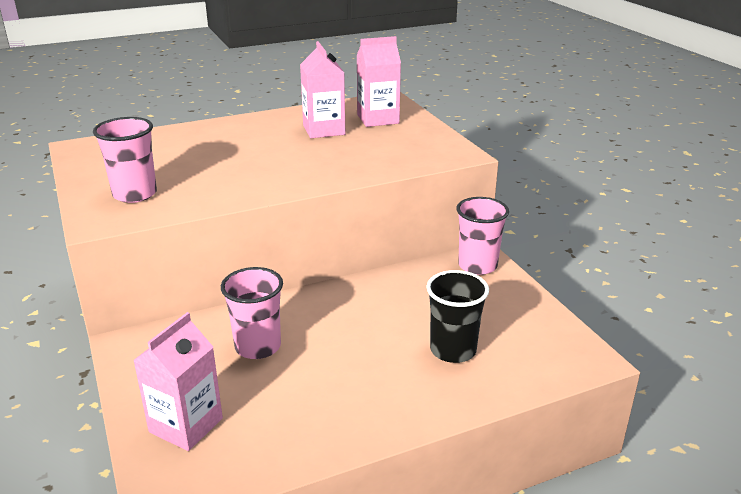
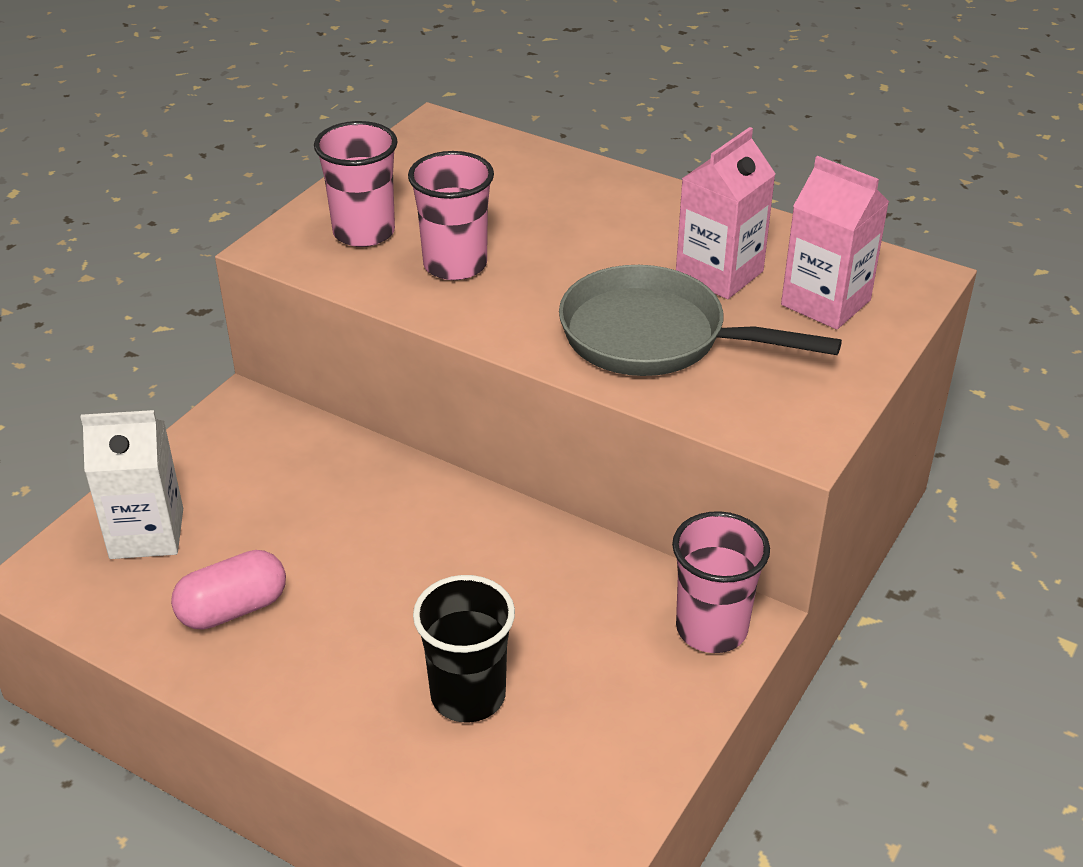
camera: 55 degrees right, 10 degrees up
pink carton [133,312,223,451] -> white carton [80,410,183,559]
pink cup [221,267,283,359] -> pink cup moved to [408,151,494,280]
none -> pink capsule [171,550,286,630]
none -> grey pan [559,265,842,376]

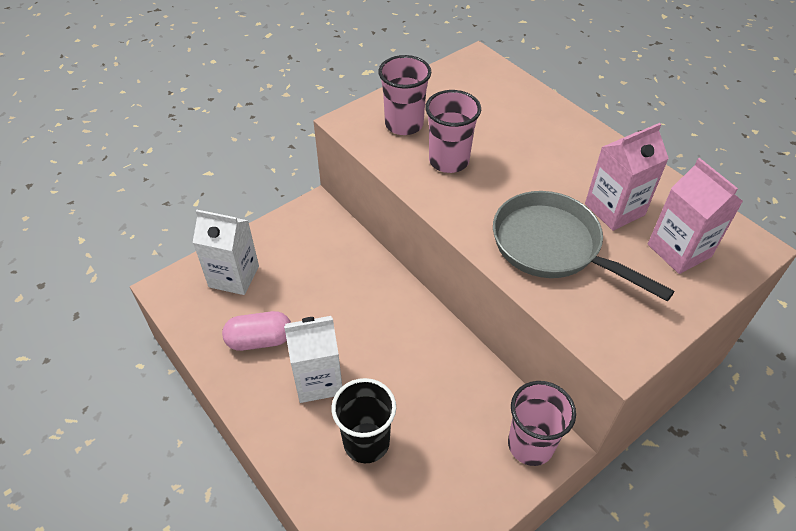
camera: 20 degrees right, 10 degrees up
none -> white carton [284,316,342,403]

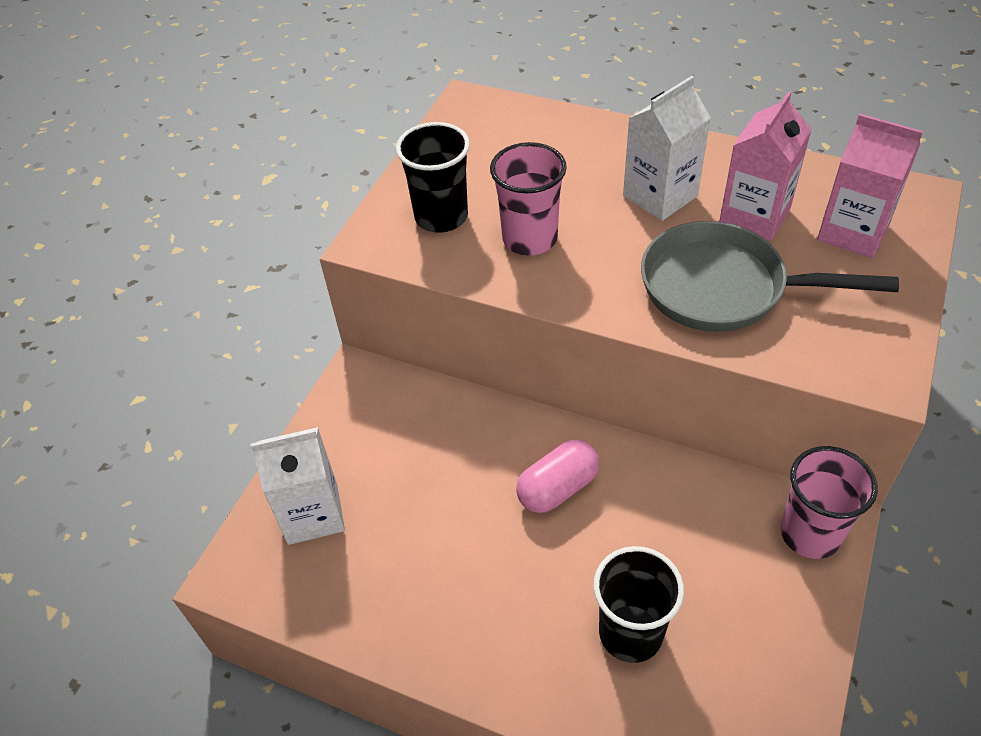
camera: 25 degrees left, 0 degrees up
pink capsule [222,311,291,351] -> pink capsule moved to [516,440,599,513]
white carton [284,316,342,403] -> white carton moved to [623,76,711,221]
pink cup [378,55,431,135] -> black cup [396,122,470,233]

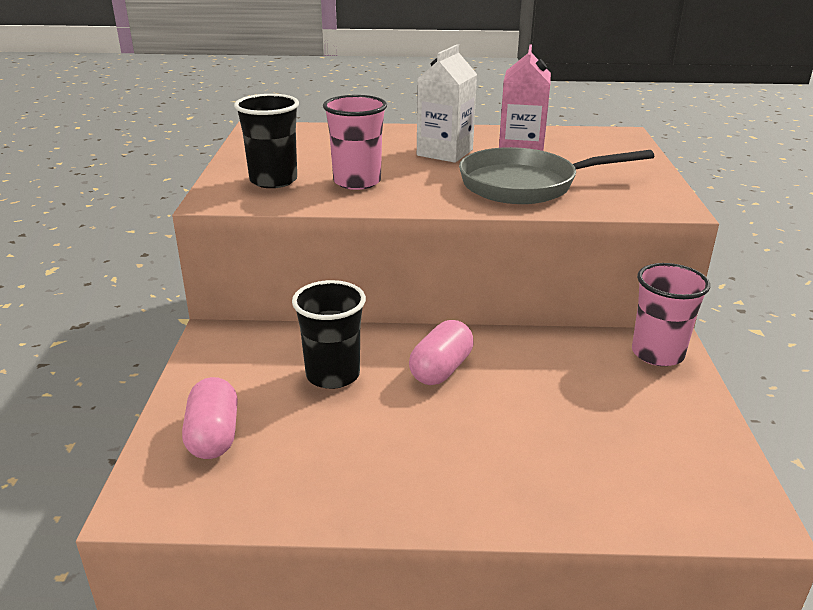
camera: 25 degrees left, 20 degrees down
white carton [251,427,345,545] -> pink capsule [182,377,238,459]
black cup [593,546,684,663] -> black cup moved to [292,280,366,389]
pink carton [817,114,923,258] -> none

